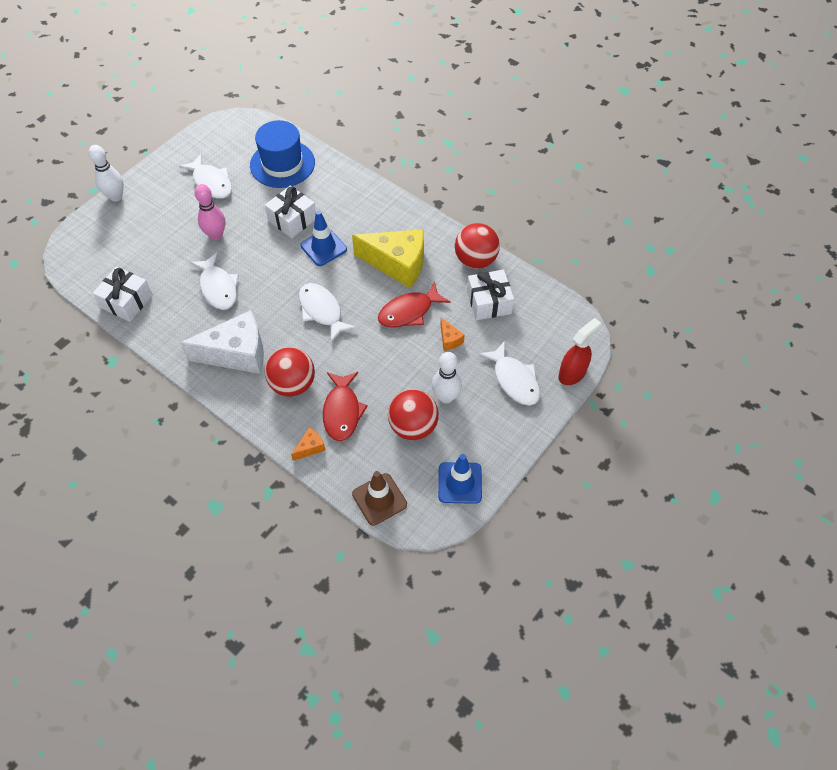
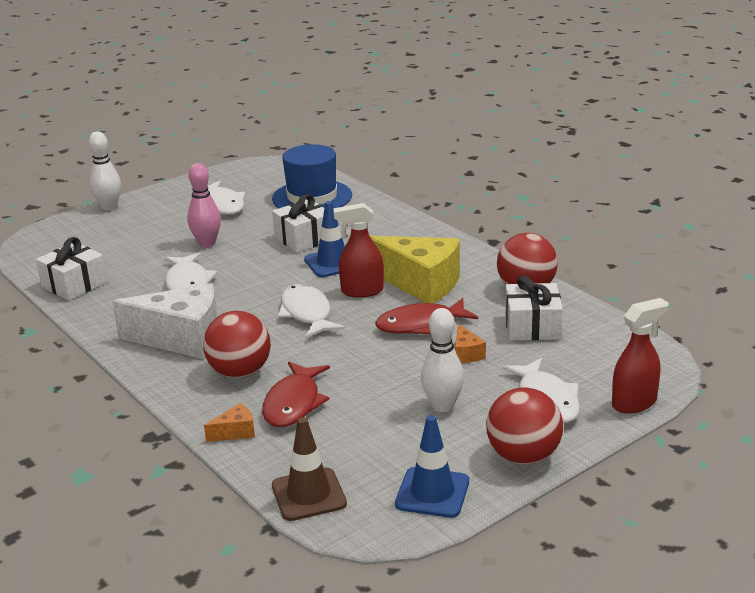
camera: 15 degrees right, 30 degrees down
red ball [388,389,439,440] -> red ball moved to [486,387,563,464]
none -> red spray bottle [333,203,384,298]

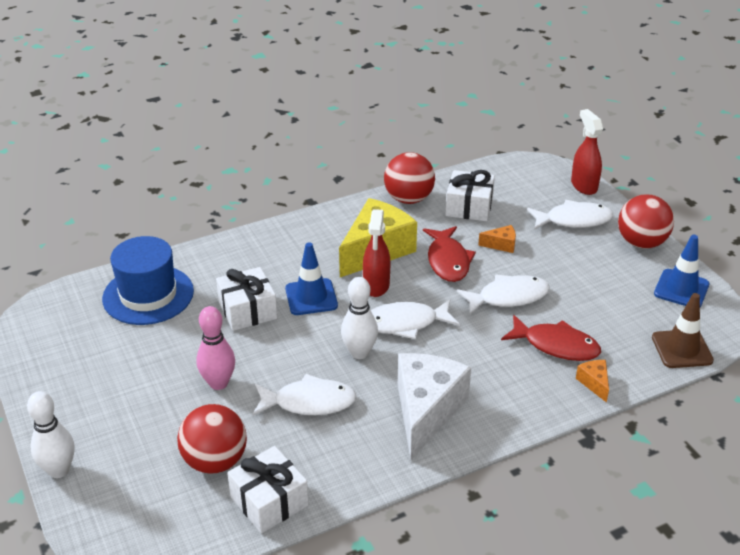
camera: 80 degrees left, 10 degrees up
white fish [191,180,246,215] -> white fish moved to [457,275,550,314]
red ball [203,311,271,378] -> red ball moved to [177,404,247,474]
white bowling pin [421,308,464,412] -> white bowling pin moved to [341,277,378,359]

